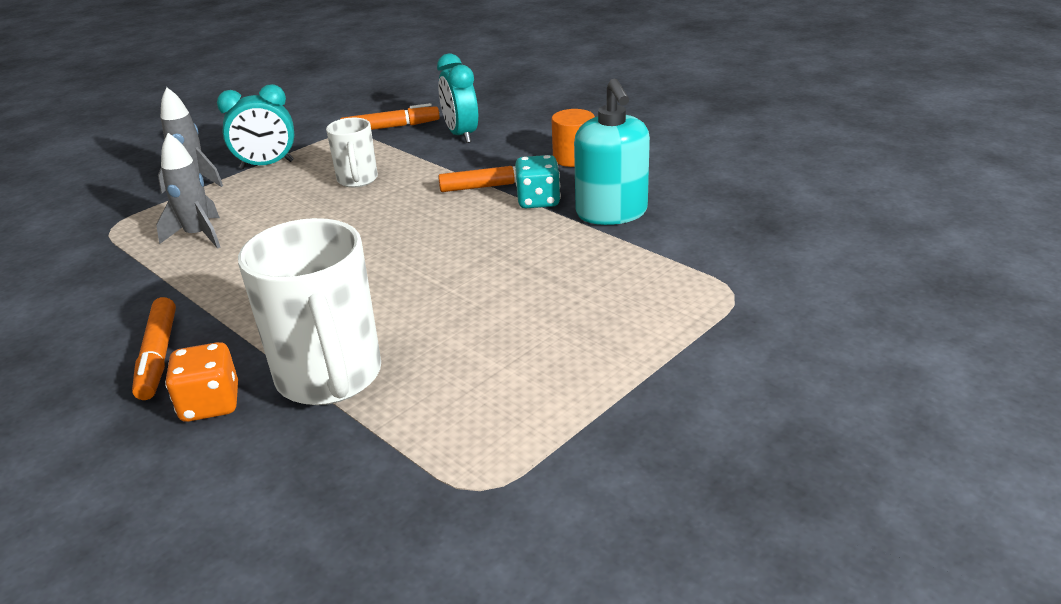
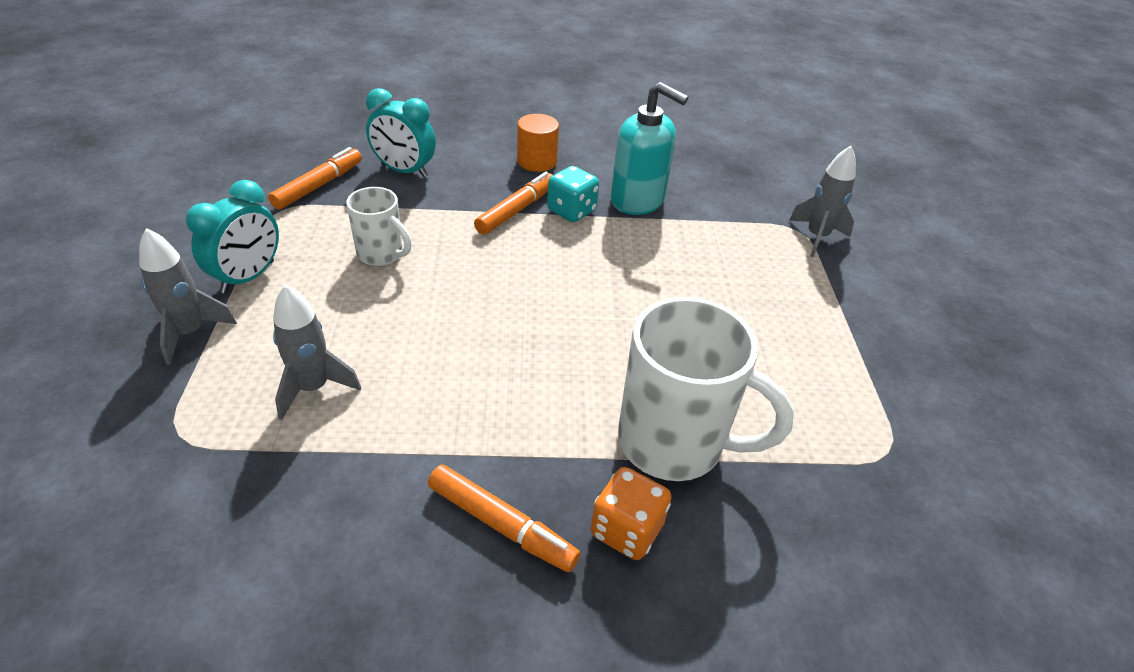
camera: 50 degrees left, 10 degrees up
none -> grey rocket [789,146,856,257]

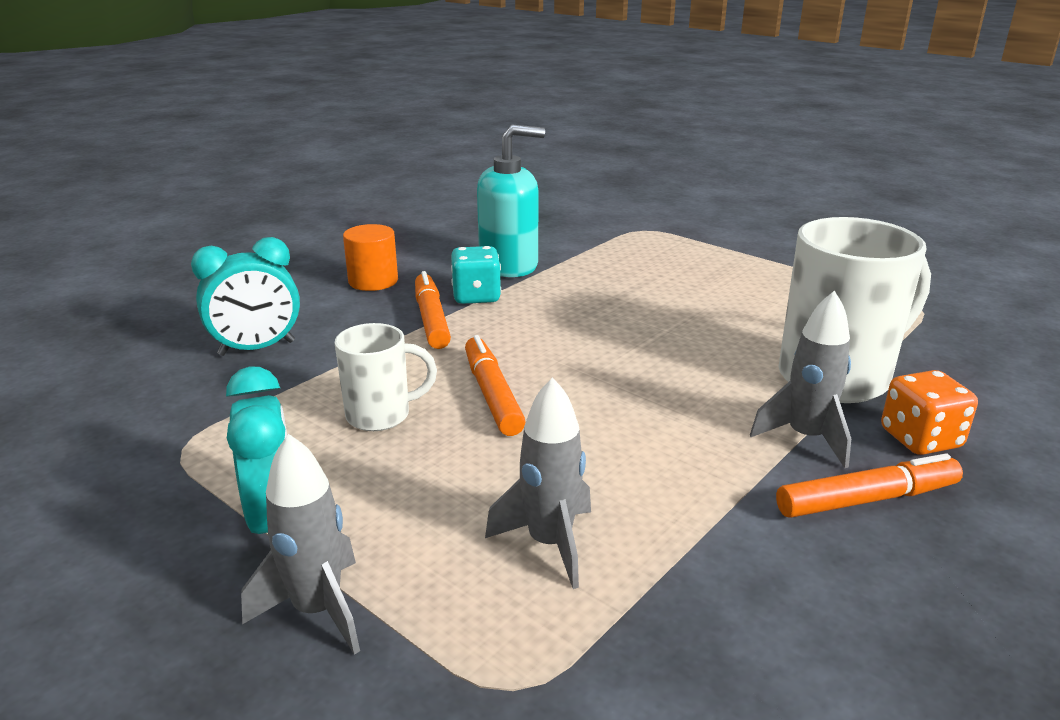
camera: 45 degrees left, 15 degrees down
orange marker [268,147,362,210] -> orange marker moved to [465,335,526,436]
grey rocket [789,146,856,257] -> grey rocket moved to [750,290,851,468]

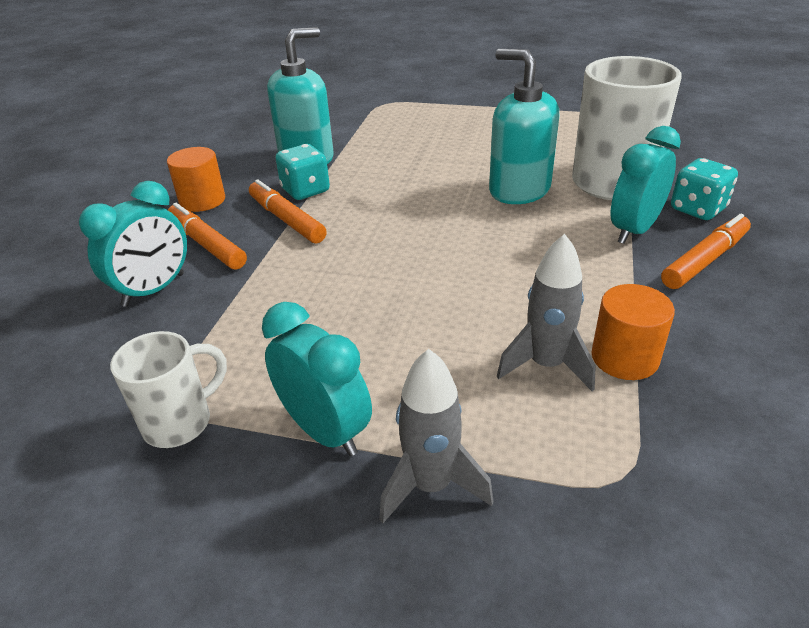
camera: 25 degrees left, 10 degrees up
white mug [335,323,437,431] -> white mug moved to [110,331,227,448]
orange marker [465,335,526,436] -> orange marker moved to [168,203,247,270]
grey rocket [750,290,851,468] -> turquoise clock [610,126,681,244]
orange dice [881,370,978,455] -> turquoise dice [671,158,738,220]
none -> turquoise soap dispenser [489,49,559,204]
none -> orange cylinder [591,284,675,380]

